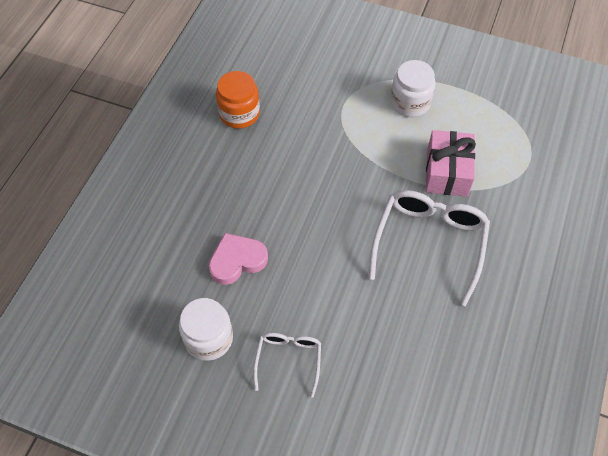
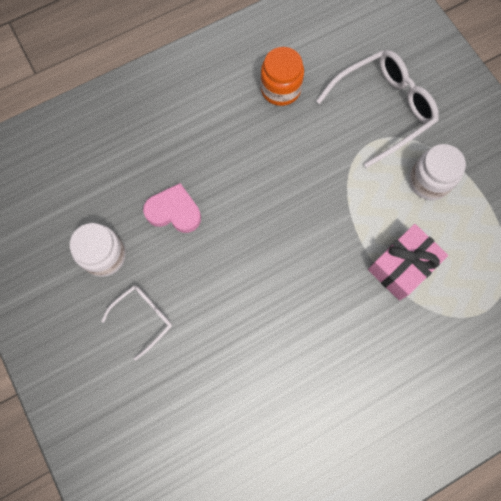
camera: 40 degrees right, 15 degrees up
white glasses [369,190,490,306] -> white glasses moved to [316,50,439,168]

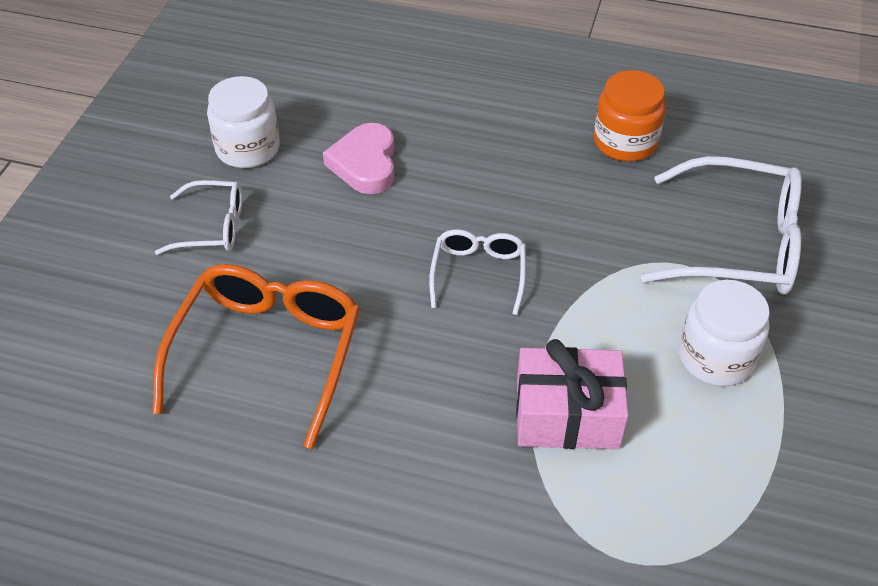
camera: 45 degrees right, 25 degrees down
pink heart [143,183,201,233] -> pink heart turned 150 degrees counterclockwise [323,123,394,194]
none -> orange glasses [152,264,360,449]
none -> white glasses [429,230,526,315]

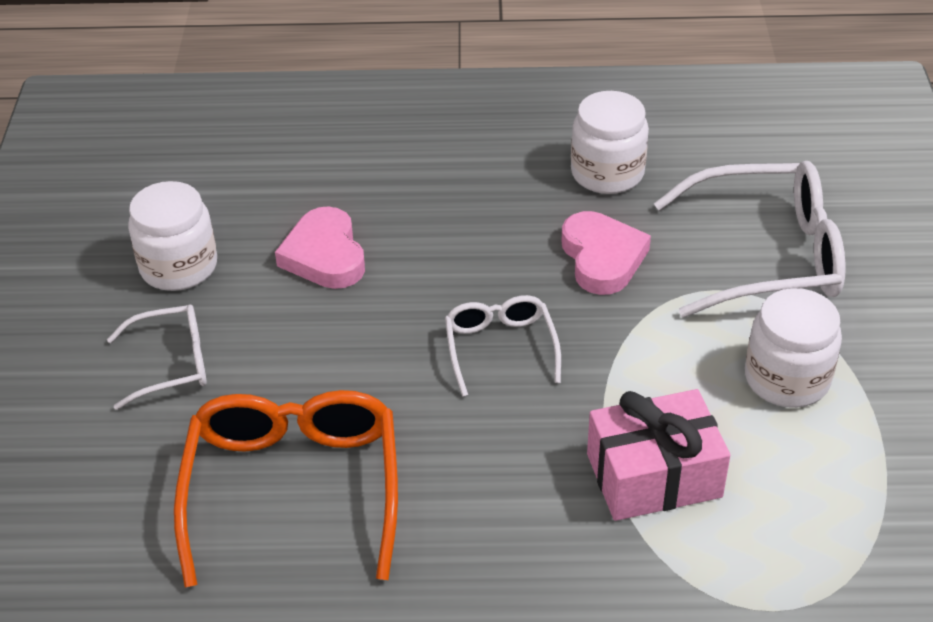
camera: 15 degrees left, 5 degrees down
orange jar [594,70,666,162] -> white jar [571,91,649,194]
none -> pink heart [562,211,651,295]

